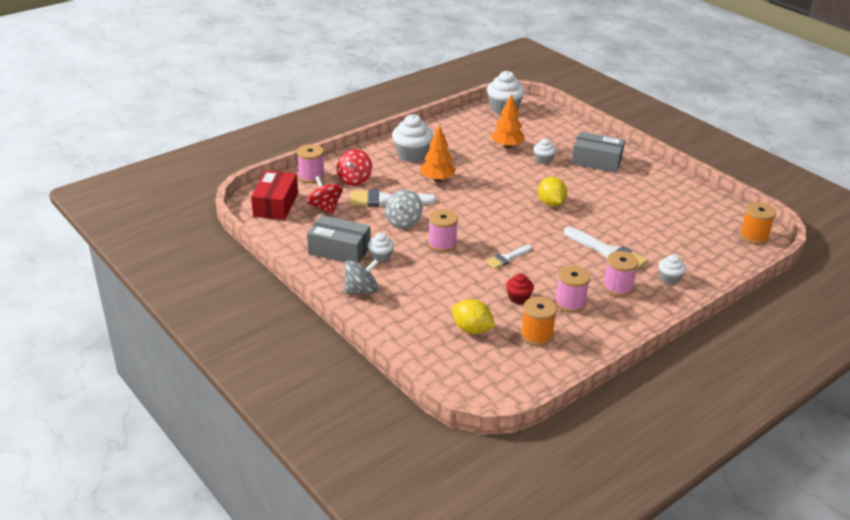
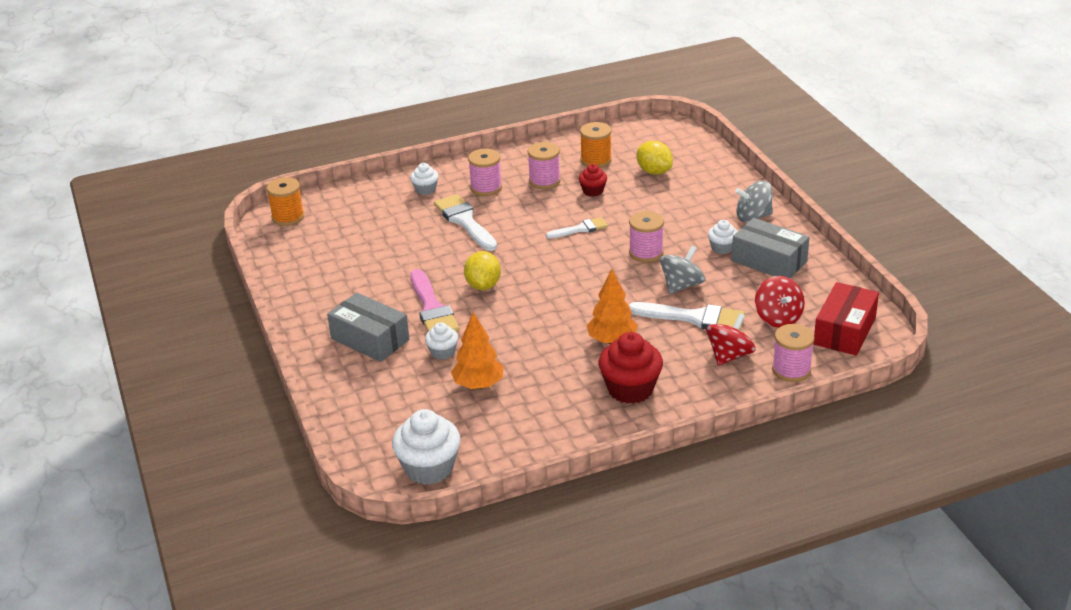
camera: 160 degrees left, 0 degrees up
white cupcake [392,114,433,162] -> red cupcake [599,332,663,404]
none -> pink brush [411,269,460,332]

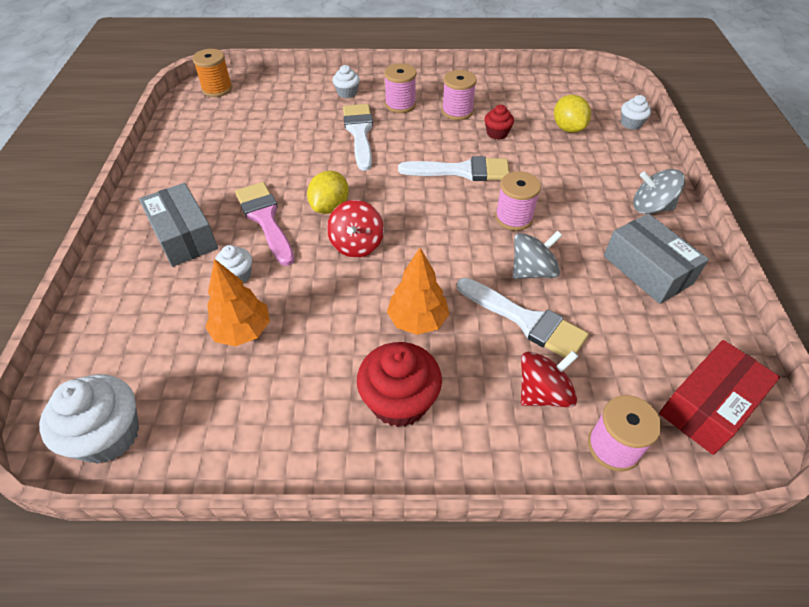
camera: 20 degrees right, 15 degrees up
pink brush [411,269,460,332] -> pink brush turned 150 degrees clockwise [235,182,295,266]
white brush [546,217,608,238] -> white brush [398,156,510,181], size x1.68
orange spool [580,122,612,168] -> none
white cupcake [708,220,738,254] -> white cupcake moved to [621,95,651,130]
red spinning top [755,276,805,328] -> red spinning top moved to [327,200,384,258]

